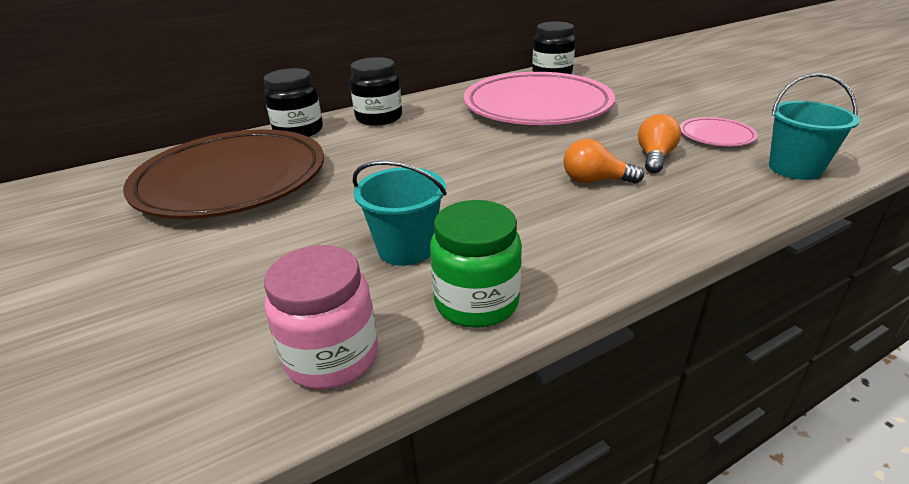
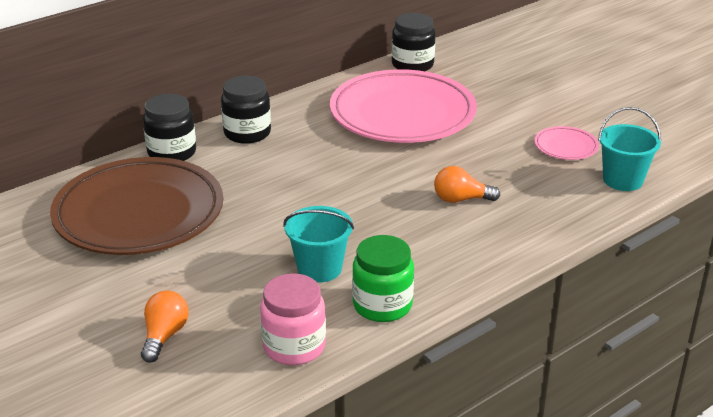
camera: 10 degrees left, 0 degrees up
orange light bulb [638,114,681,173] -> orange light bulb moved to [141,291,189,363]

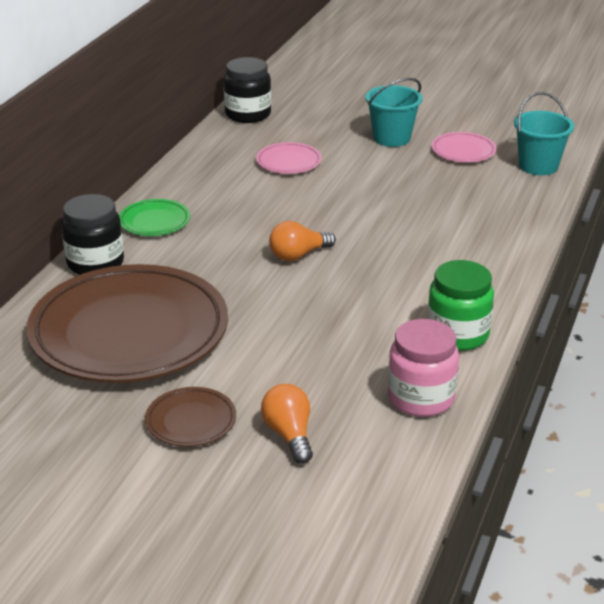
camera: 30 degrees left, 0 degrees up
black jar [221,76,271,144] -> green plate [119,199,190,236]
turquoise bucket [283,206,354,283] -> turquoise bucket moved to [366,78,422,147]
pink plate [330,69,477,143] -> pink plate [256,142,322,174], size x0.41
orange light bulb [434,166,500,203] -> orange light bulb moved to [269,221,336,261]
none -> brown plate [145,387,236,447]

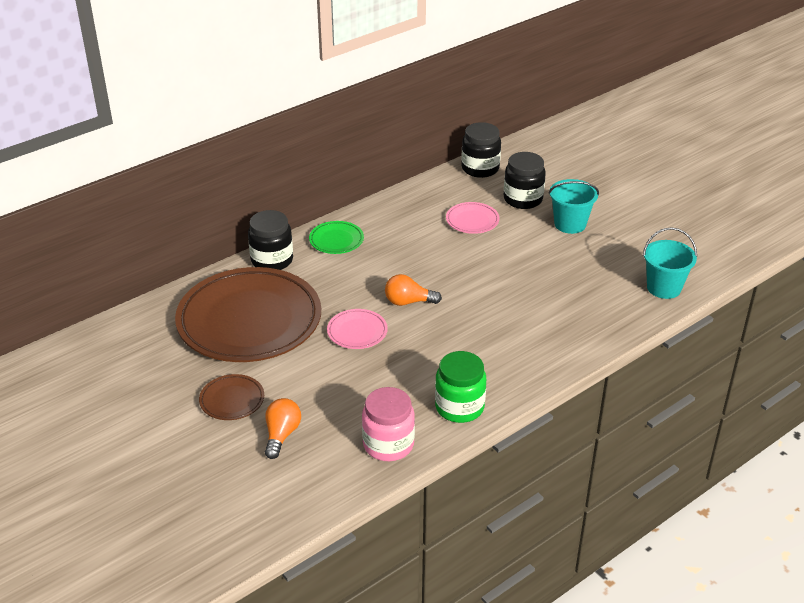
camera: 30 degrees right, 5 degrees up
pink plate [432,132,496,162] -> pink plate moved to [327,309,388,349]
none -> black jar [504,152,546,209]

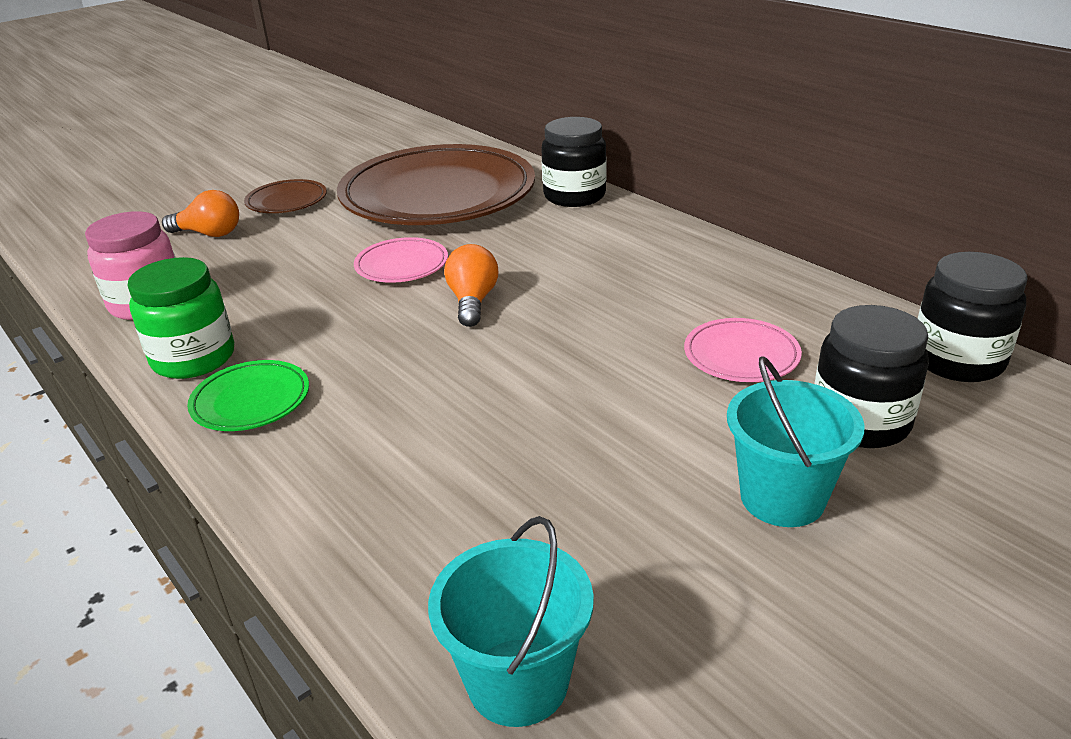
camera: 90 degrees right, 5 degrees down
green plate [309,221,364,254] -> green plate moved to [187,360,309,431]

